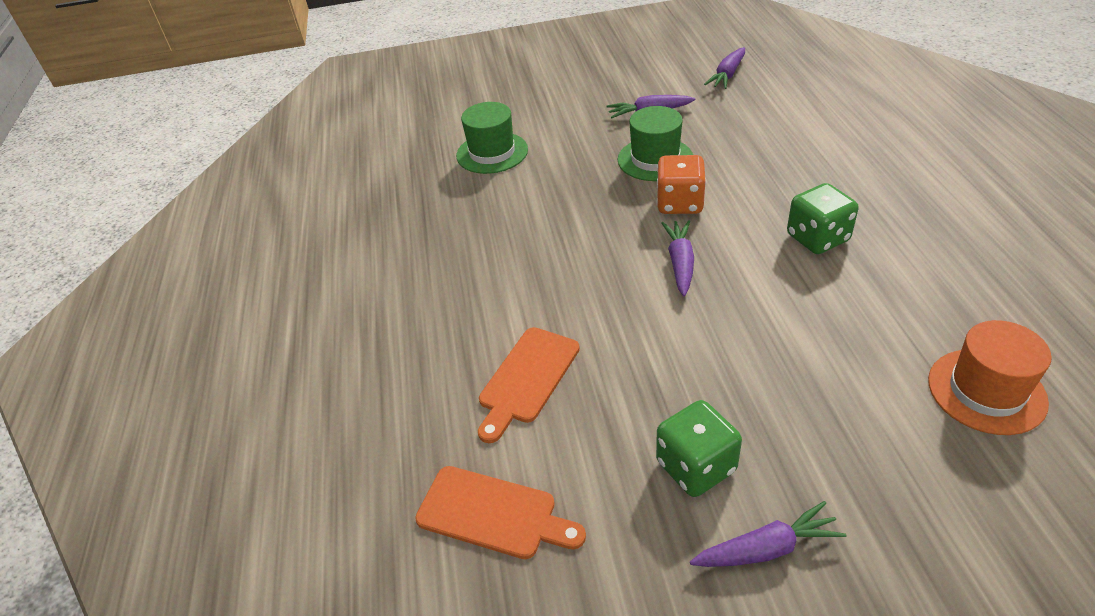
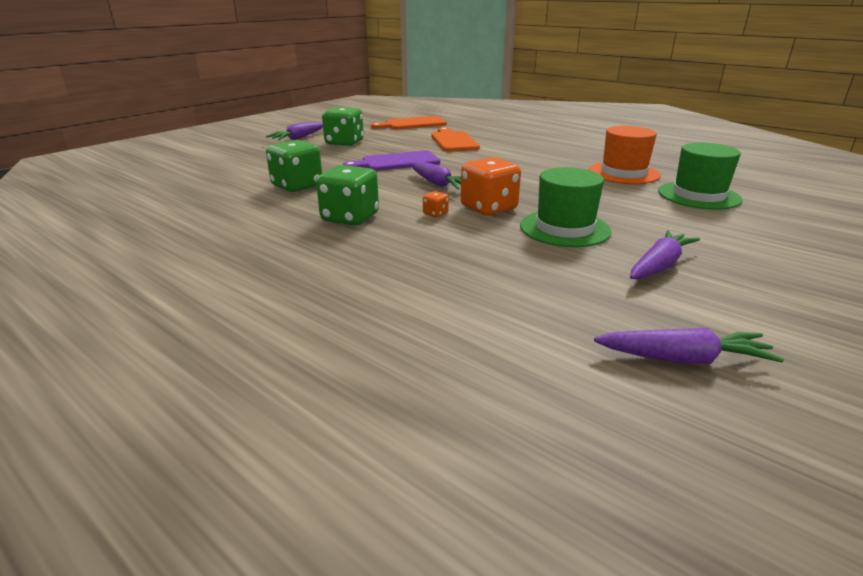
camera: 135 degrees right, 15 degrees down
purple carrot [704,47,745,89] -> purple carrot turned 105 degrees clockwise [594,328,784,364]
orange hat [928,320,1052,435] -> orange hat moved to [588,126,661,184]
none -> green dice [266,140,322,192]
none -> purple cutting board [343,150,440,171]
none -> orange dice [423,191,449,217]

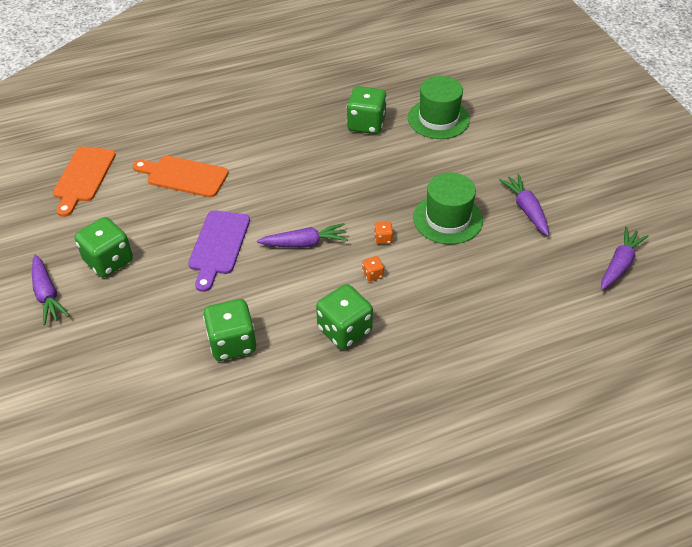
camera: 60 degrees left, 20 degrees up
orange dice [460,157,521,216] -> orange dice [374,222,393,244], size x0.44
orange hat [588,126,661,184] -> green dice [347,86,387,134]

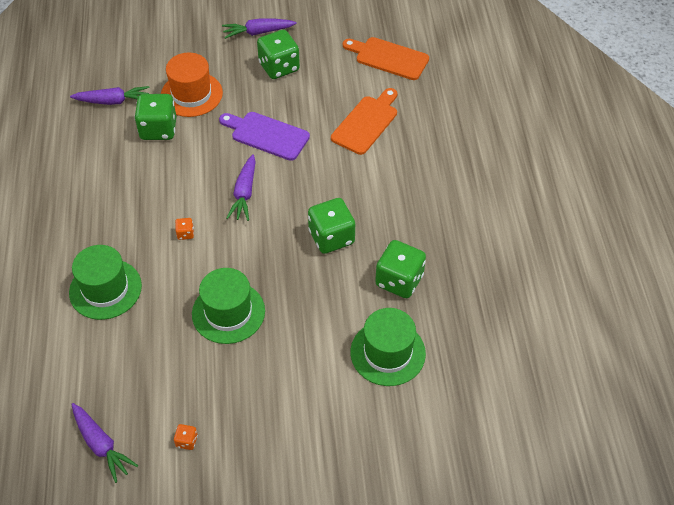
camera: 105 degrees right, 5 degrees up
green dice [316,284,373,350] -> green dice moved to [308,198,355,254]
orange dice [374,222,393,244] -> orange dice moved to [174,424,198,450]
purple carrot [499,174,549,236] -> purple carrot moved to [70,86,150,105]
none -> green hat [69,245,142,320]
none -> orange hat [161,52,223,117]

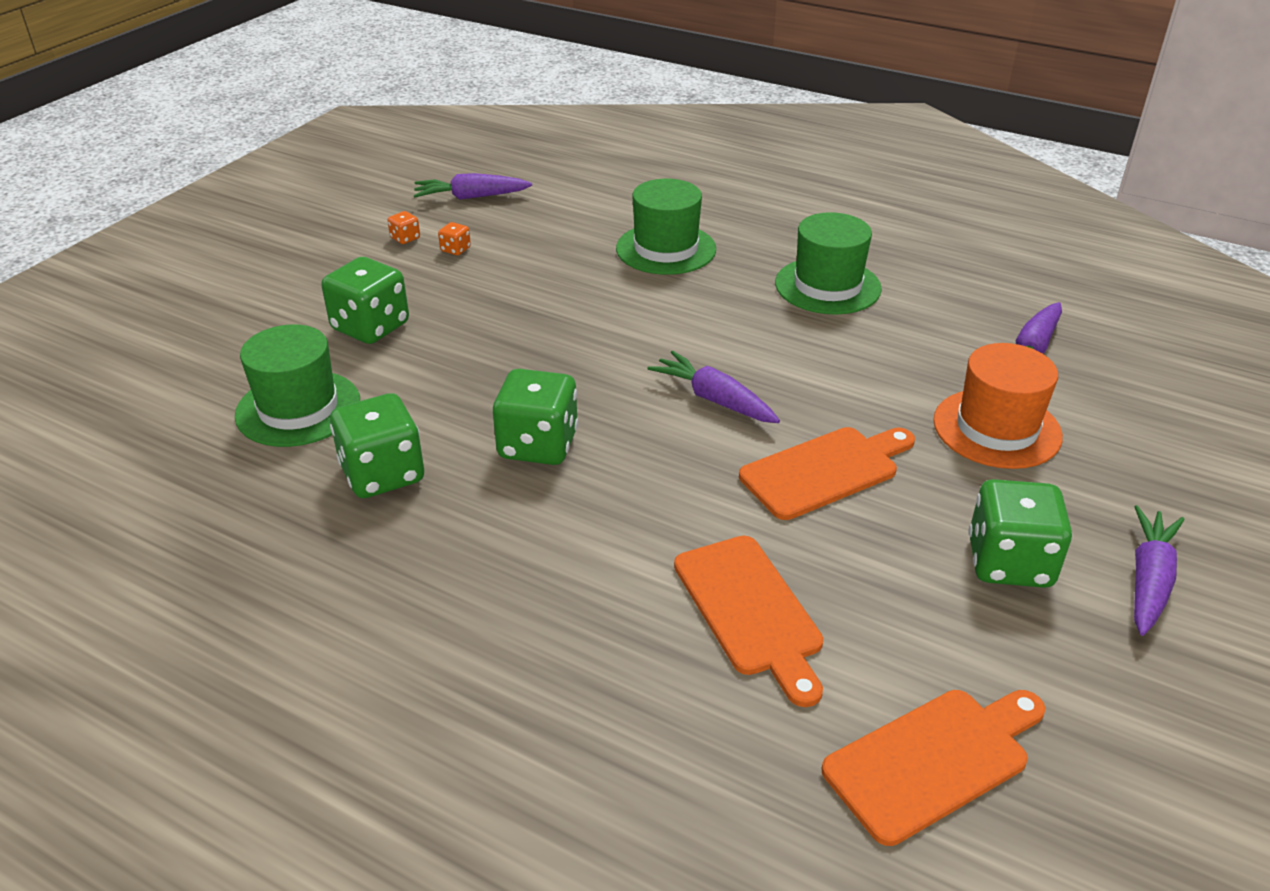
camera: 125 degrees right, 15 degrees down
green dice [134,94,176,140] -> green dice moved to [321,257,409,344]
orange dice [175,218,194,240] -> orange dice moved to [438,222,471,255]
green hat [192,268,265,344] -> green hat moved to [775,212,882,315]
purple cutting board [219,112,310,161] -> orange cutting board [739,427,915,520]

